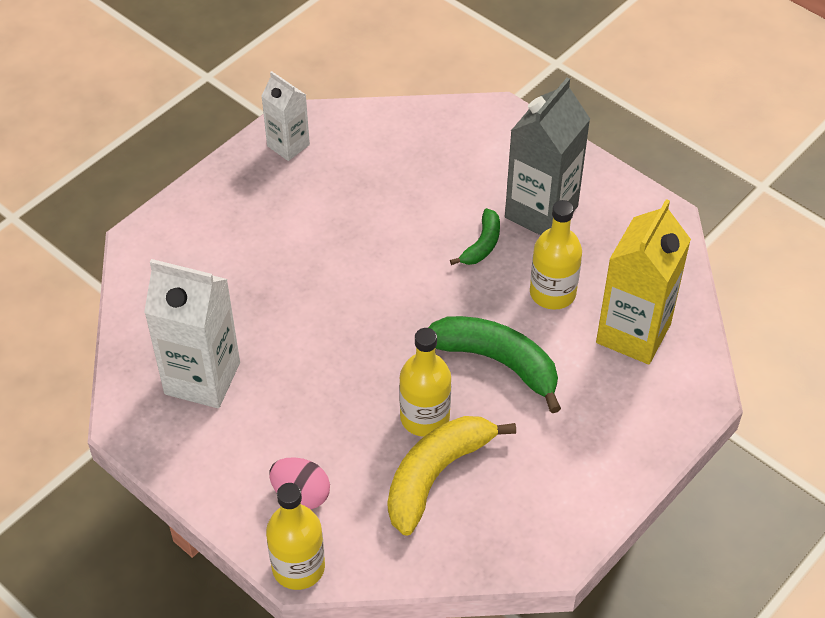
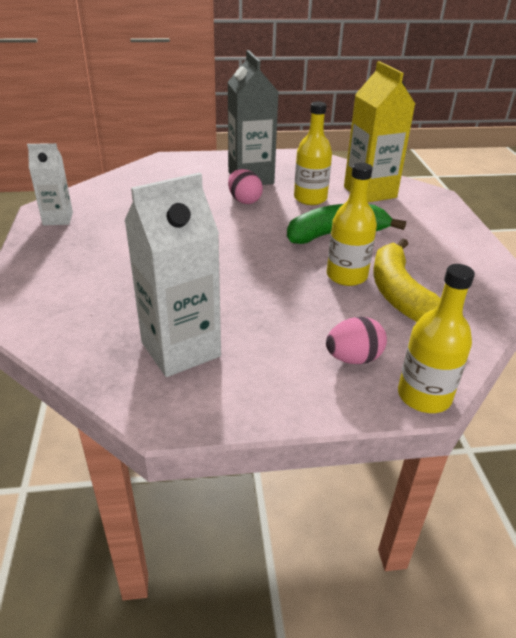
camera: 50 degrees left, 15 degrees down
green banana [450,208,500,265] -> pink egg [228,169,263,204]

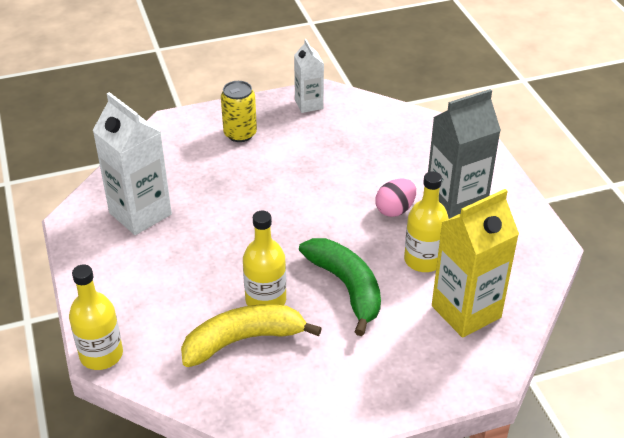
camera: 80 degrees right, 5 degrees up
pink egg [326,317,387,364] -> none
none -> yellow can [221,81,257,142]

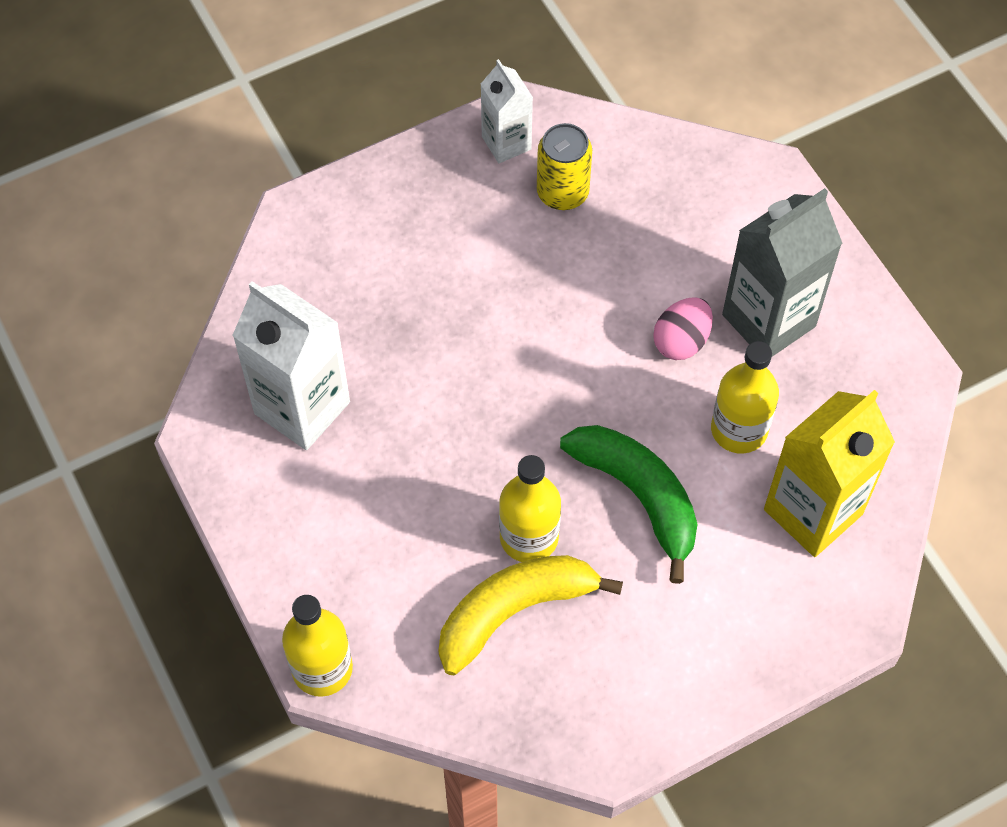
camera: 10 degrees left, 20 degrees up
yellow can [221,81,257,142] -> yellow can moved to [537,123,592,210]

